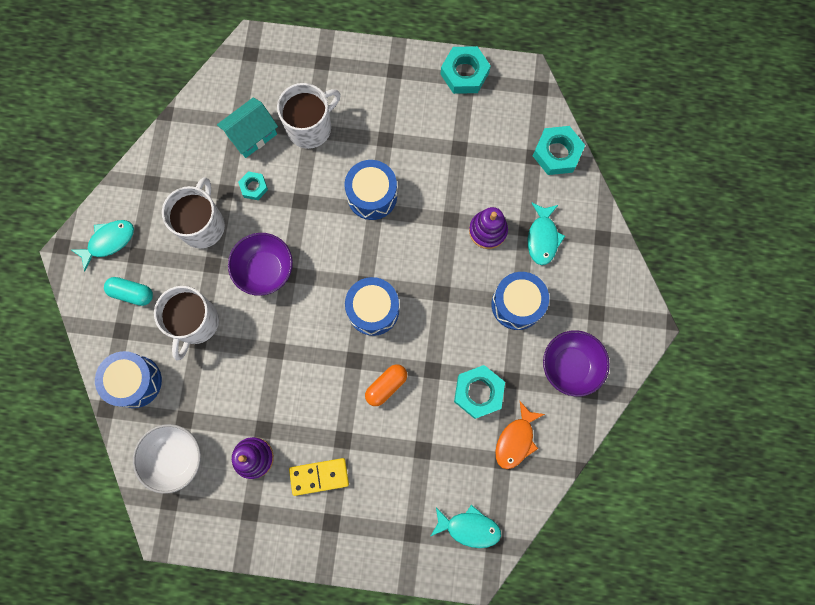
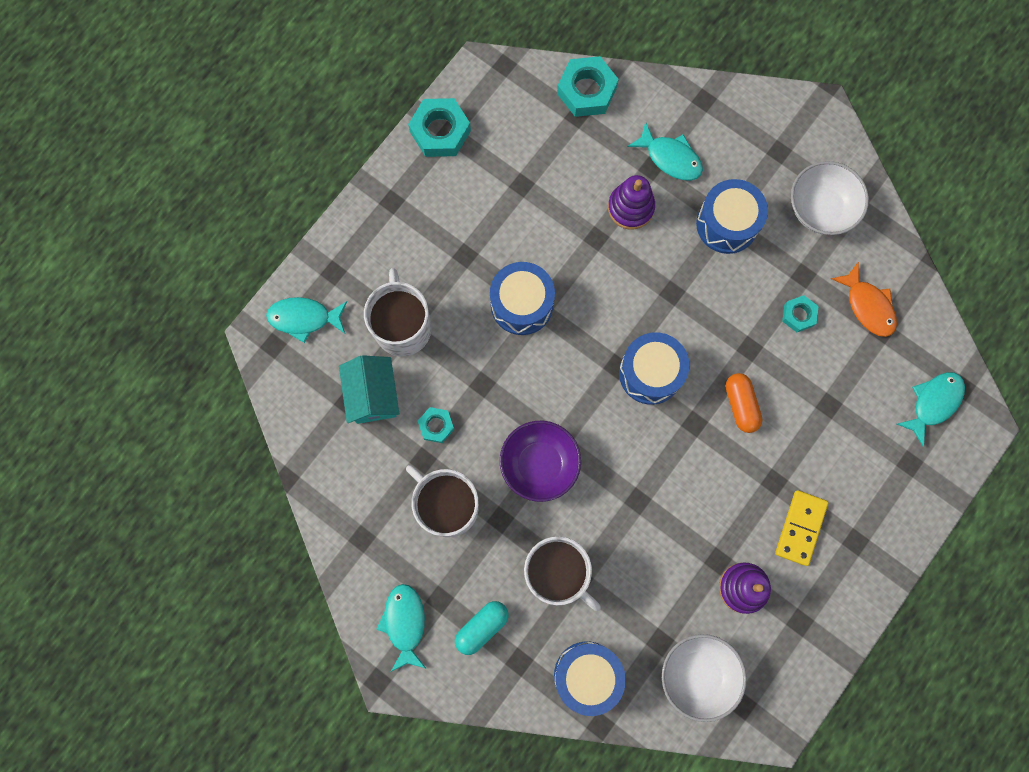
camera: 60 degrees left, 0 degrees up
turquoise nut [454,365,505,419] -> turquoise nut [782,295,819,332], size x0.57
purple bowl [543,330,610,397] -> white bowl [791,161,869,235]
none -> turquoise fish [266,297,347,343]

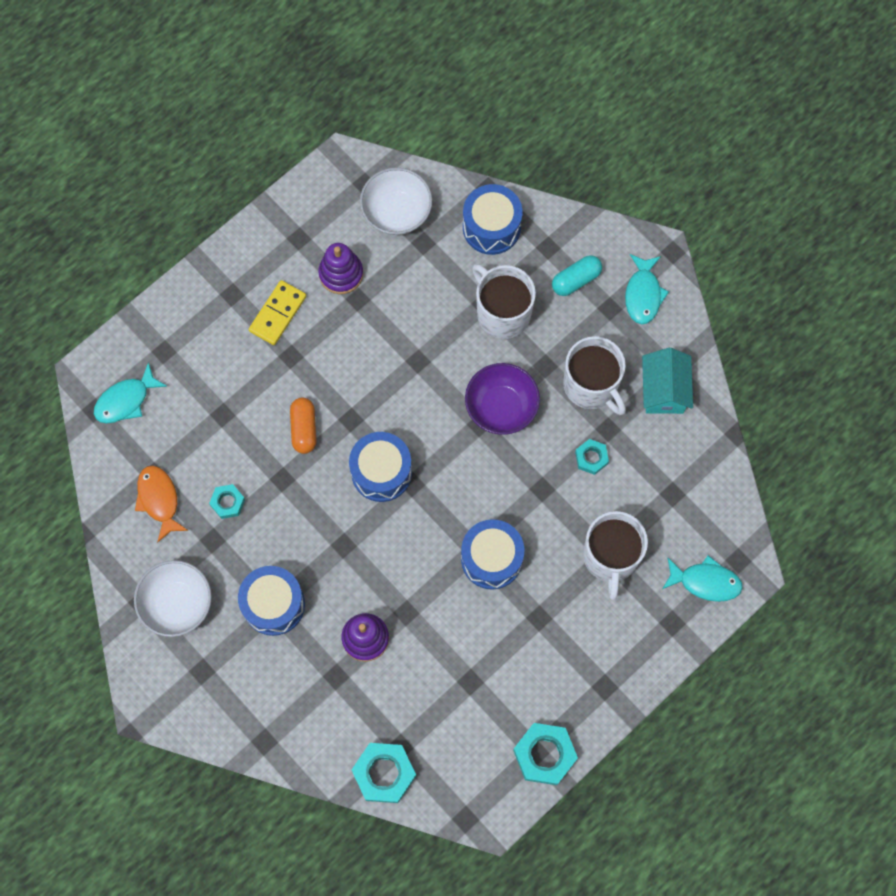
camera: 170 degrees left, 5 degrees down
turquoise house [339,355,399,424] -> turquoise house moved to [642,348,693,414]
turquoise fish [627,121,703,181] -> none

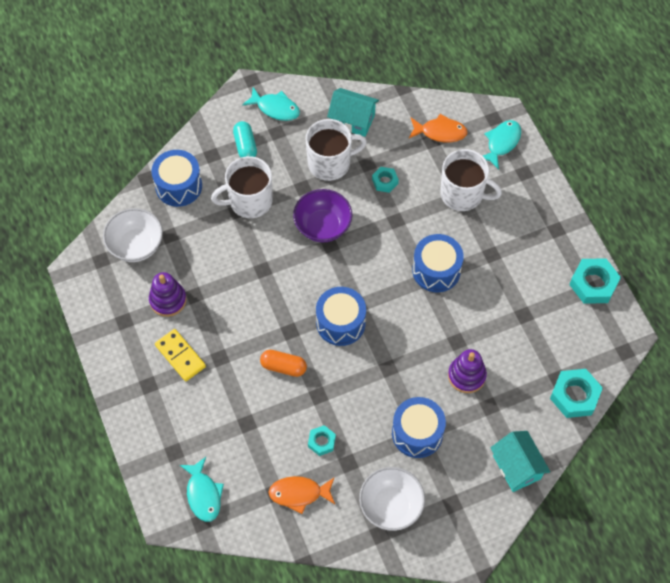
camera: 70 degrees left, 10 degrees down
none -> orange fish [409,114,468,143]
none -> turquoise house [490,431,550,492]

